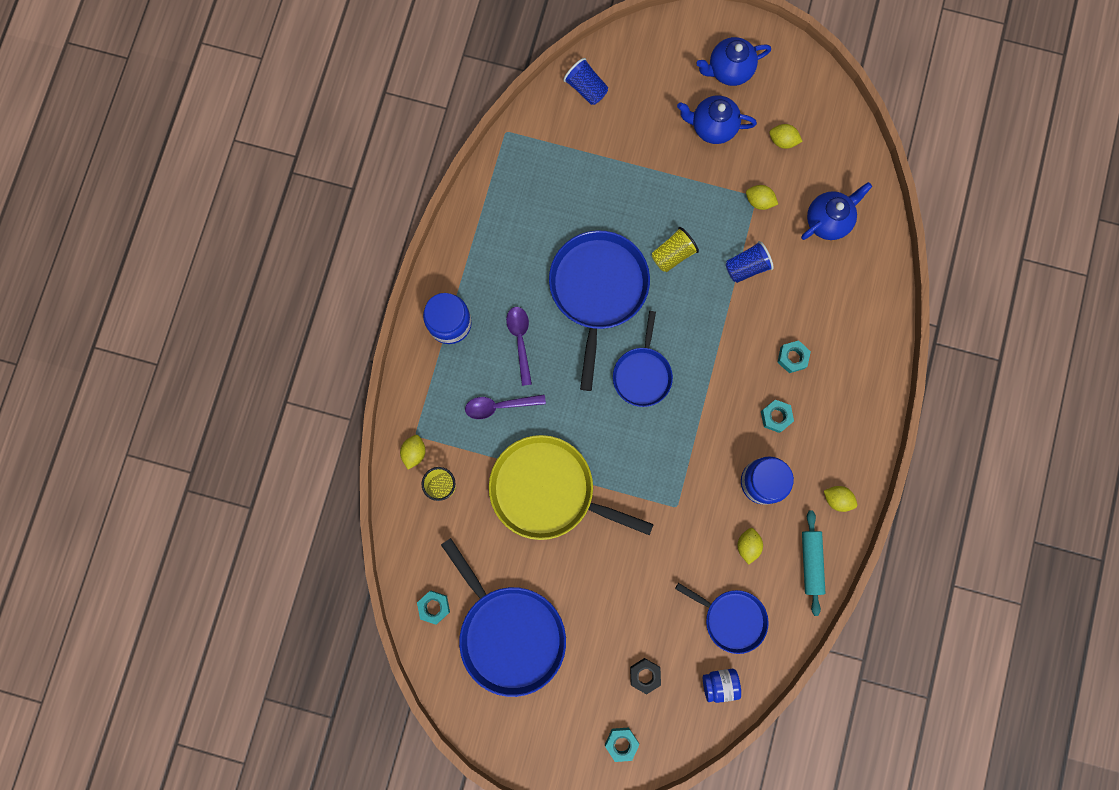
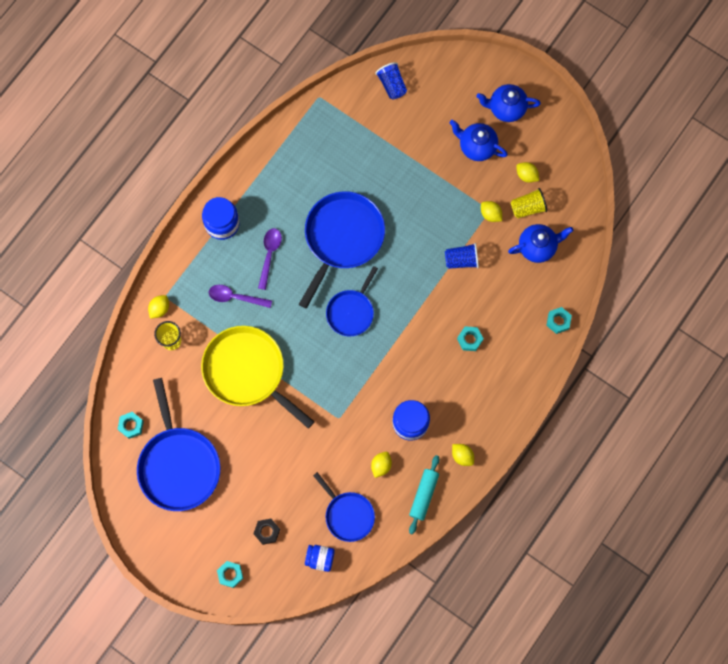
camera: 20 degrees right, 5 degrees down
yellow cup [652,227,699,272] -> yellow cup moved to [511,188,547,218]
turquoise nut [761,400,794,433] -> turquoise nut moved to [546,307,572,334]

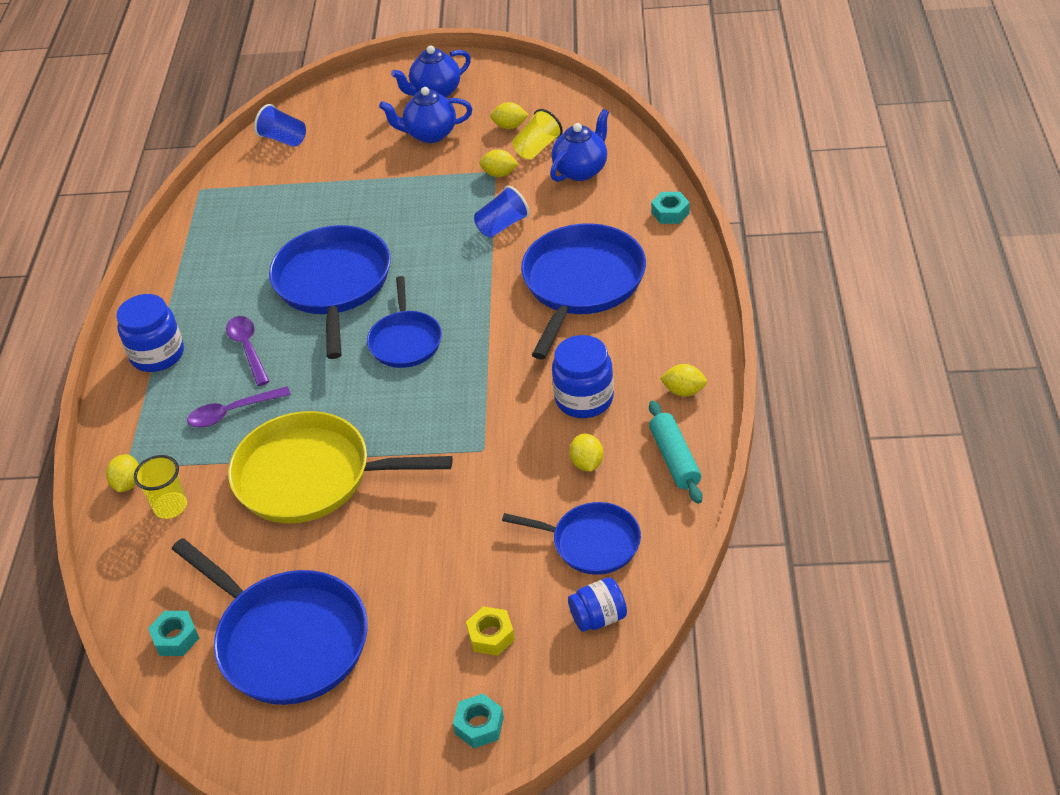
camera: 30 degrees left, 30 degrees down
black nut [253,519,280,545] -> yellow nut [466,606,515,656]
turquoise nut [457,326,484,351] -> blue pan [521,223,646,359]

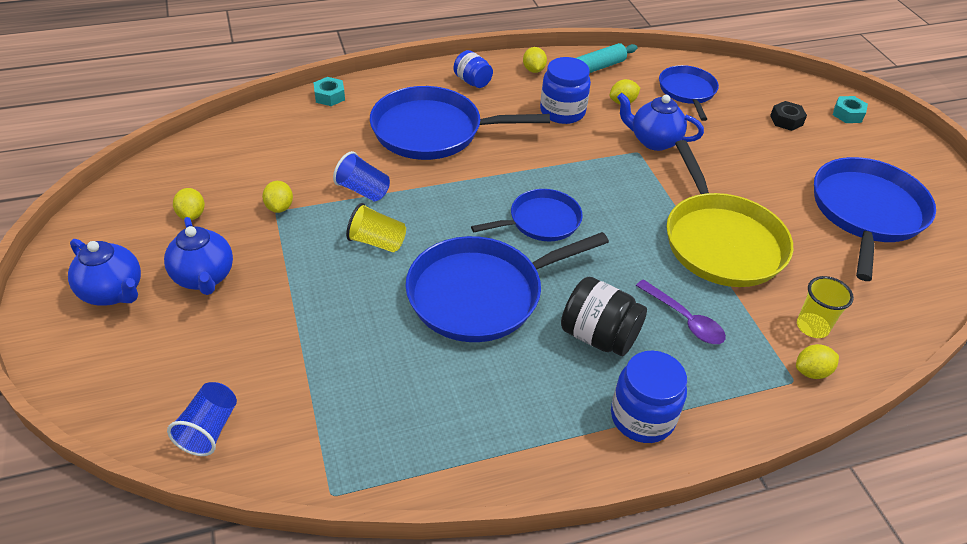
camera: 115 degrees left, 0 degrees up
turquoise nut [148,611,199,656] -> none
purple spoon [226,316,269,386] -> black jar [561,277,647,356]
yellow nut [466,606,515,656] -> black nut [770,101,807,131]
yellow cup [513,109,563,160] -> yellow cup moved to [346,203,406,252]
blue teapot [550,109,609,182] -> blue teapot moved to [617,93,704,151]
blue jar [568,578,627,632] -> blue jar moved to [453,50,493,88]

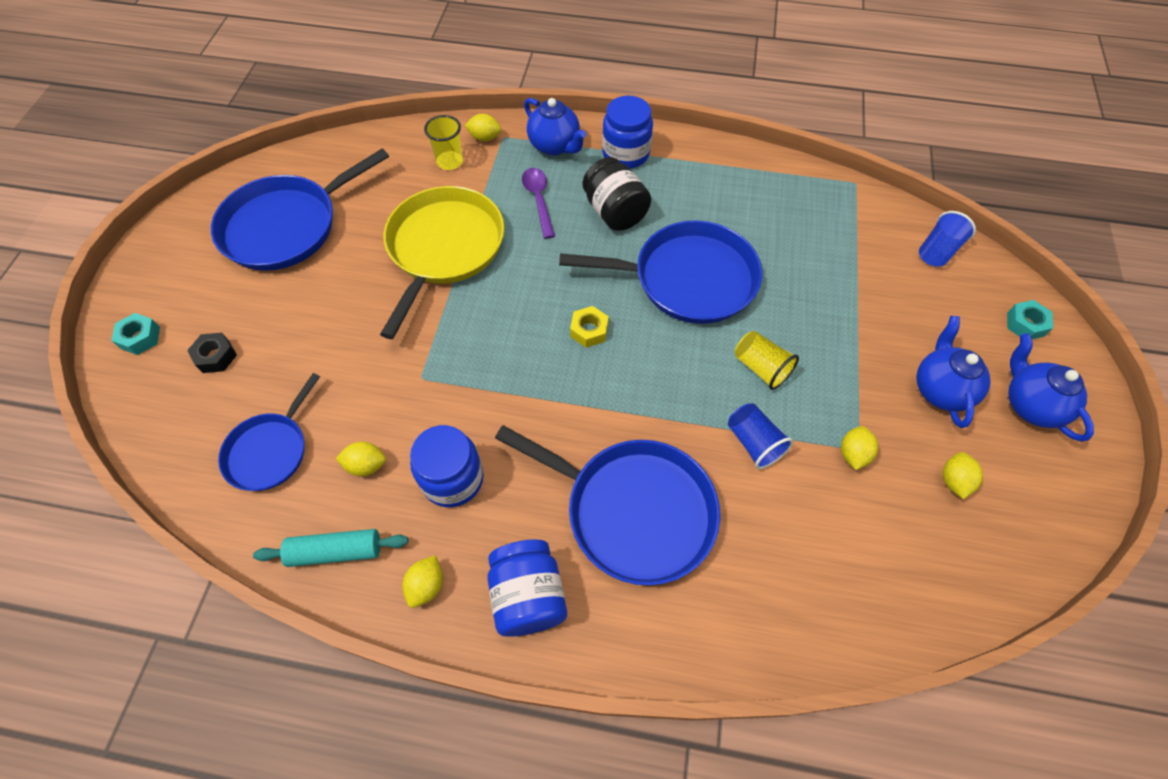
camera: 150 degrees left, 15 degrees up
turquoise nut [313,77,345,106] -> turquoise nut moved to [1007,300,1053,339]
blue jar [453,50,493,88] -> blue jar [487,539,567,637], size x1.56
blue pan [471,189,583,241] -> yellow nut [570,306,609,348]
blue teapot [617,93,704,151] -> blue teapot moved to [524,98,587,156]

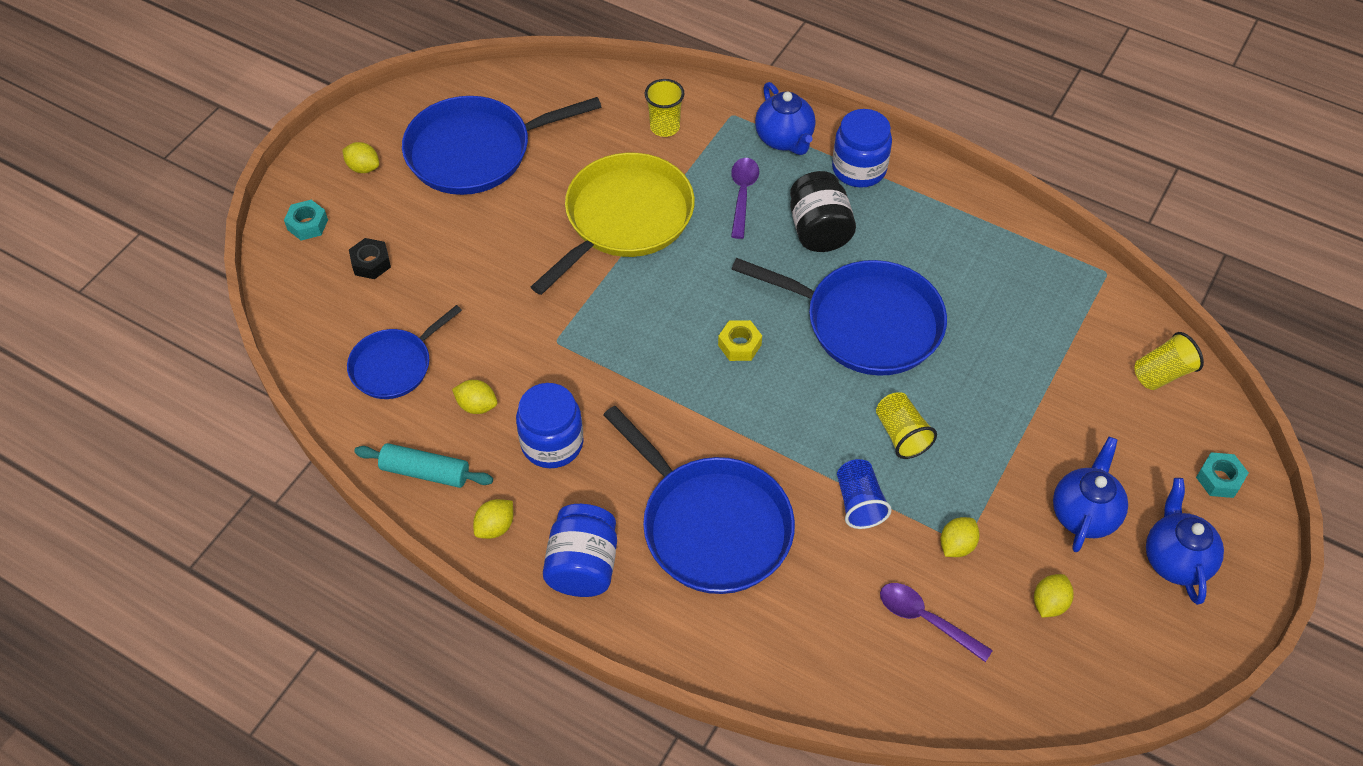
camera: 20 degrees right, 5 degrees down
yellow lemon [464,114,502,141] -> yellow lemon moved to [342,142,379,173]
blue cup [919,211,976,267] -> yellow cup [1135,332,1204,390]
none -> purple spoon [880,583,993,662]

